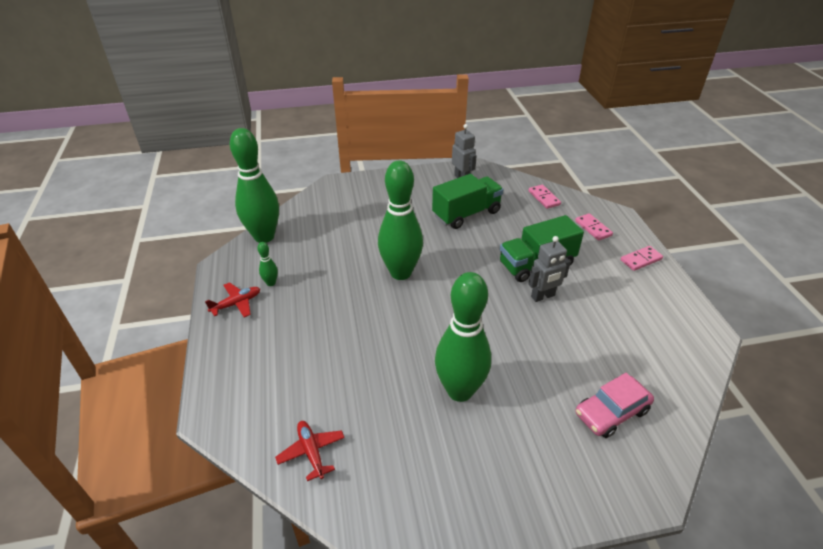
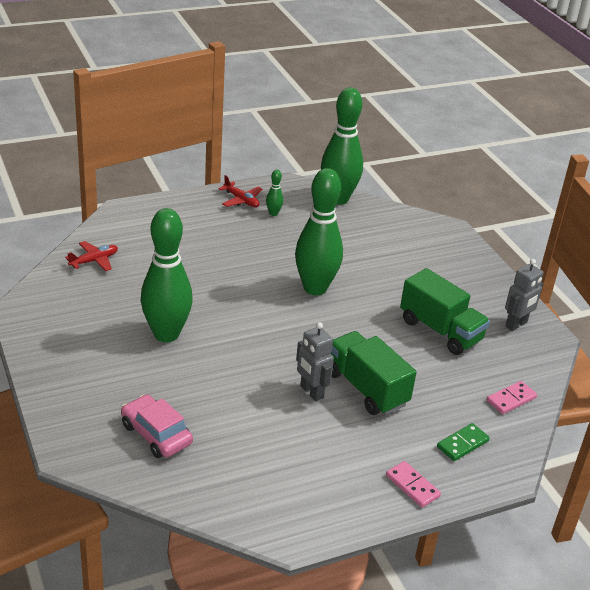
camera: 75 degrees right, 5 degrees down
pink domino [575,213,613,241] -> green domino [437,423,490,461]

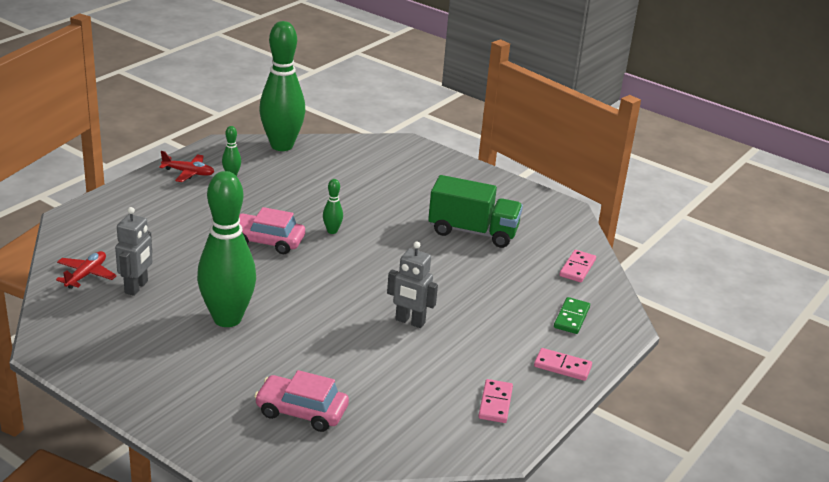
camera: 30 degrees left, 5 degrees down
green bowling pin [295,168,343,295] -> green bowling pin [323,179,343,234], size x0.40
green truck [331,331,417,415] -> none
grey robot [505,259,544,331] -> grey robot moved to [115,207,153,296]
none -> pink car [239,207,305,254]
none -> pink domino [478,379,513,423]

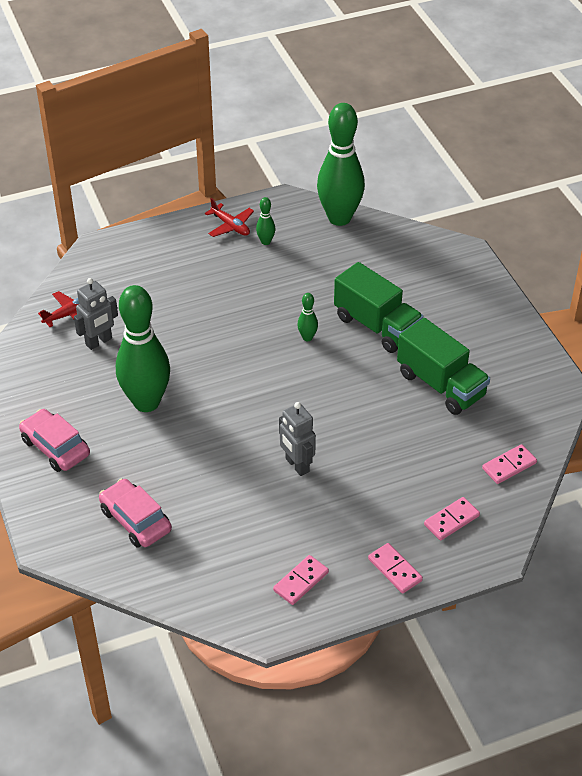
camera: 35 degrees right, 15 degrees up
pink car [239,207,305,254] -> pink car moved to [19,409,90,472]
green domino [554,297,590,334] -> pink domino [424,497,480,540]
none -> green truck [334,262,424,353]

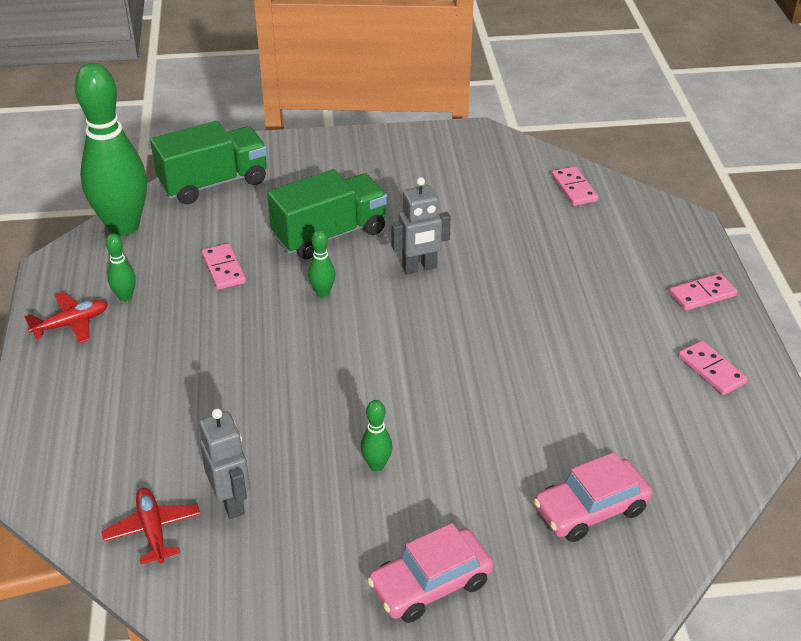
camera: 75 degrees left, 5 degrees down
green bowling pin [116,285,170,412] -> green bowling pin [361,400,392,471], size x0.40
grey robot [279,402,316,476] -> grey robot moved to [391,177,451,274]
green truck [397,318,490,415] -> green truck moved to [150,121,267,205]
pink domino [424,497,480,540] -> pink domino moved to [202,243,246,290]

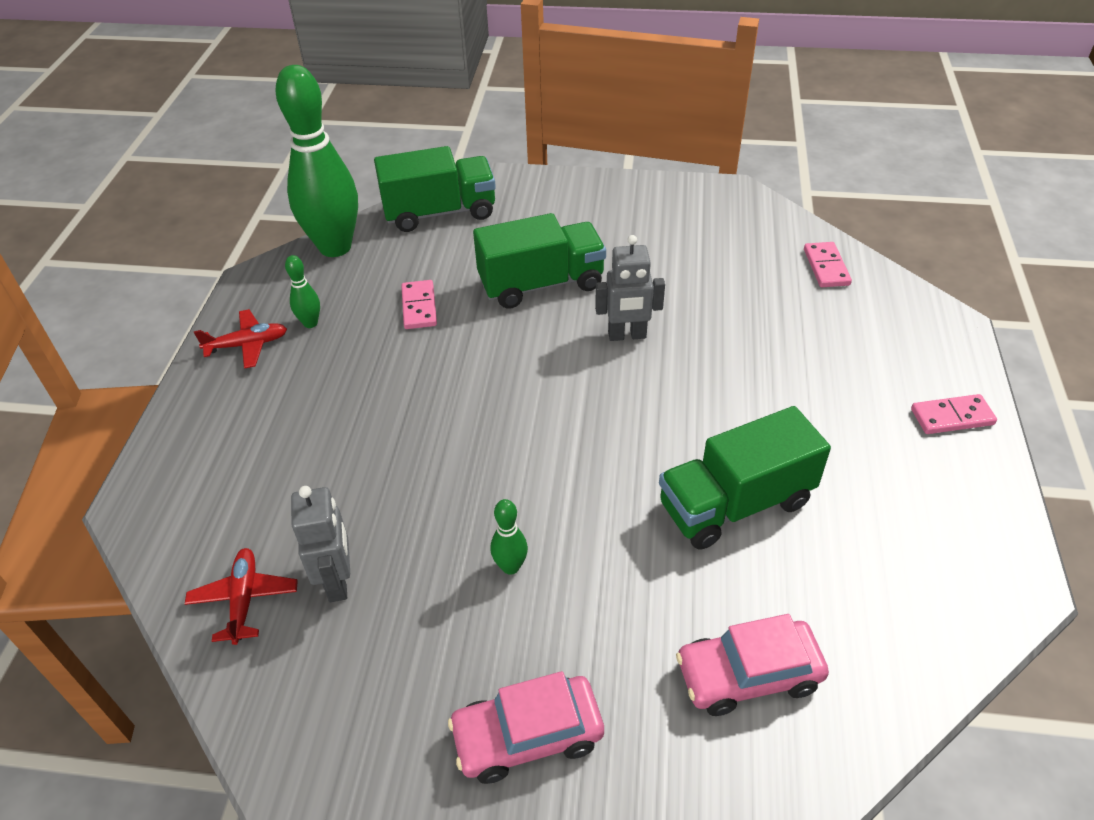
camera: 15 degrees right, 5 degrees up
green bowling pin [308,230,335,297] -> none
pink domino [678,340,748,395] -> none
none -> green truck [659,406,831,550]

